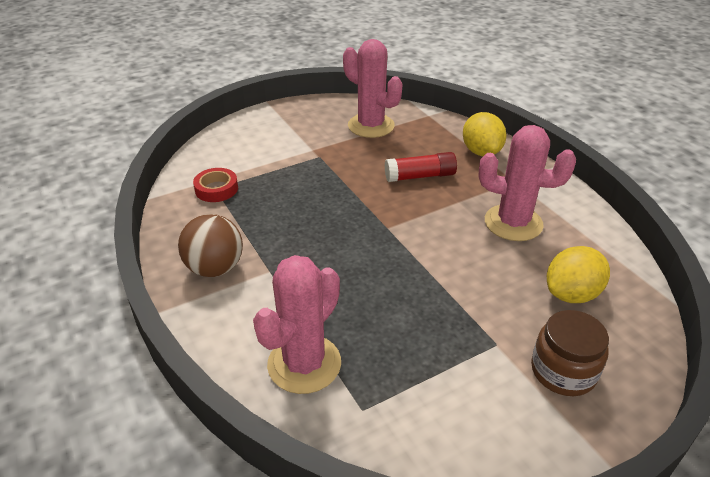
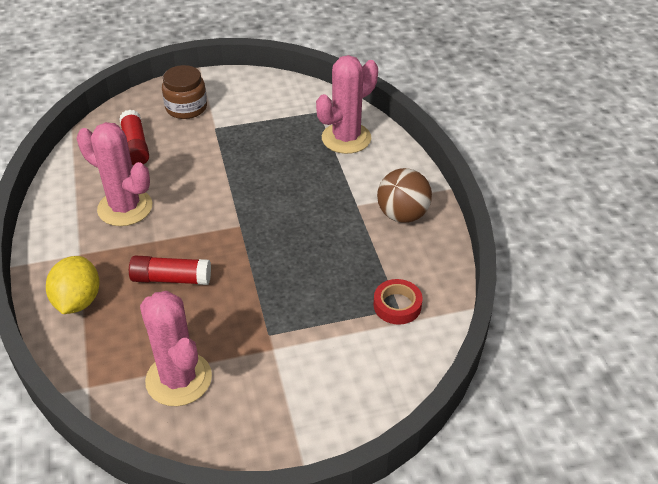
camera: 165 degrees left, 5 degrees up
yellow lemon [547,246,610,303] -> red glue stick [119,109,149,165]

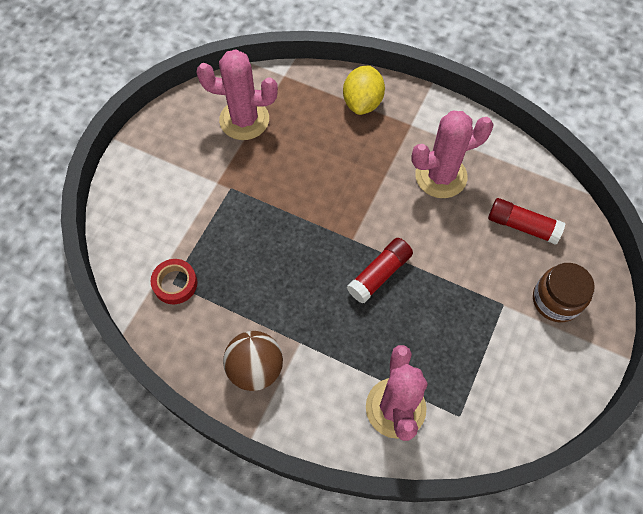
camera: 130 degrees right, 20 degrees up
yellow lemon [46,256,100,314] -> yellow lemon turned 60 degrees clockwise [343,65,385,115]
red glue stick [129,256,211,285] -> red glue stick moved to [347,238,413,303]

